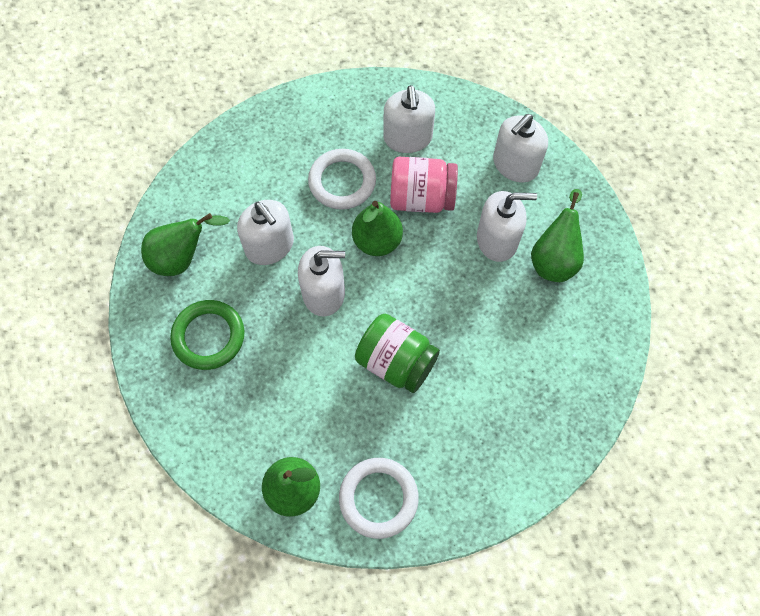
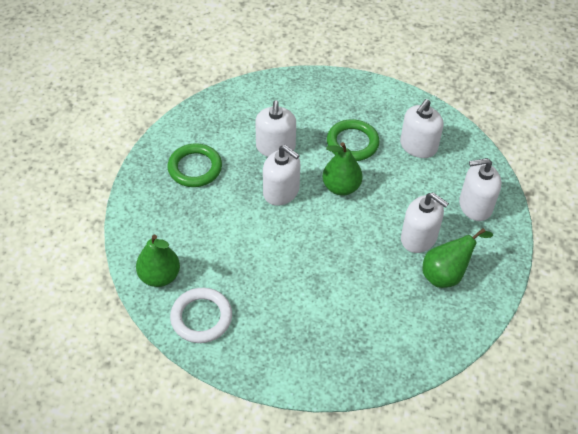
camera: 40 degrees right, 15 degrees down
green pear [141,213,230,276] -> none
white ring [308,149,376,210] -> green ring [327,119,380,161]
green jar [355,314,440,393] -> none
pink jar [390,157,458,213] -> none

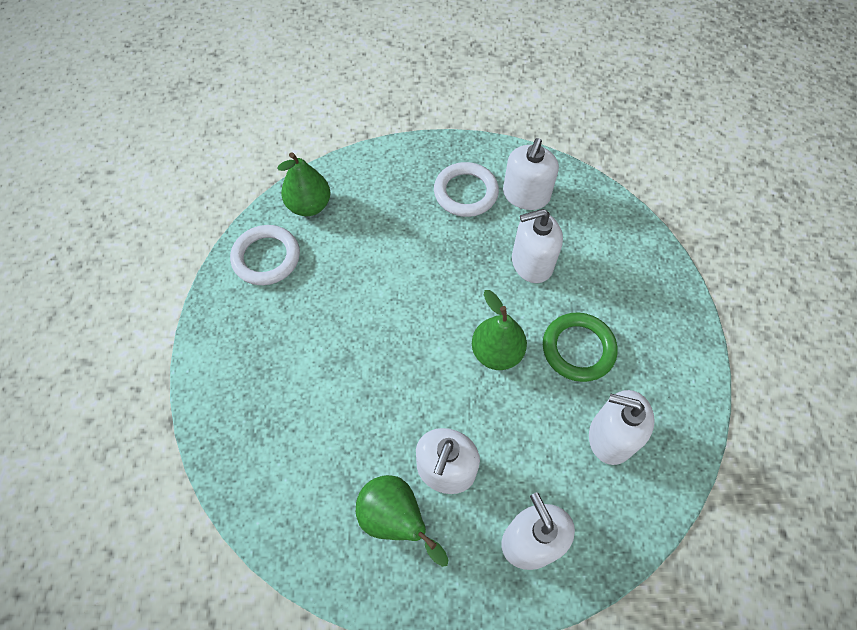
camera: 75 degrees right, 10 degrees up
green ring [168,143,222,187] -> white ring [434,162,499,217]
white soap dispenser [263,145,300,206] -> white soap dispenser moved to [503,138,559,210]

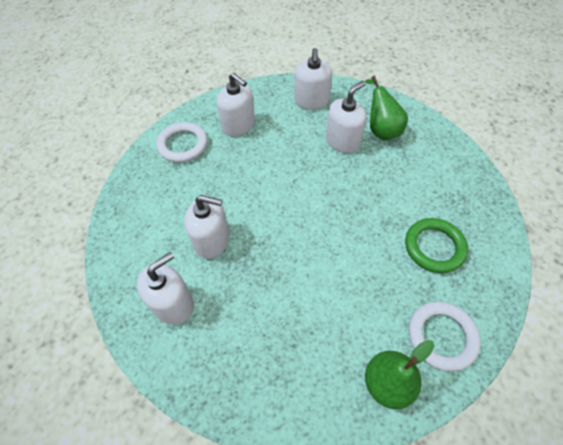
camera: 155 degrees left, 5 degrees down
white ring [434,162,499,217] -> white ring moved to [156,122,208,163]
green pear [472,290,527,370] -> none
green ring [543,312,617,382] -> green ring moved to [405,218,468,273]

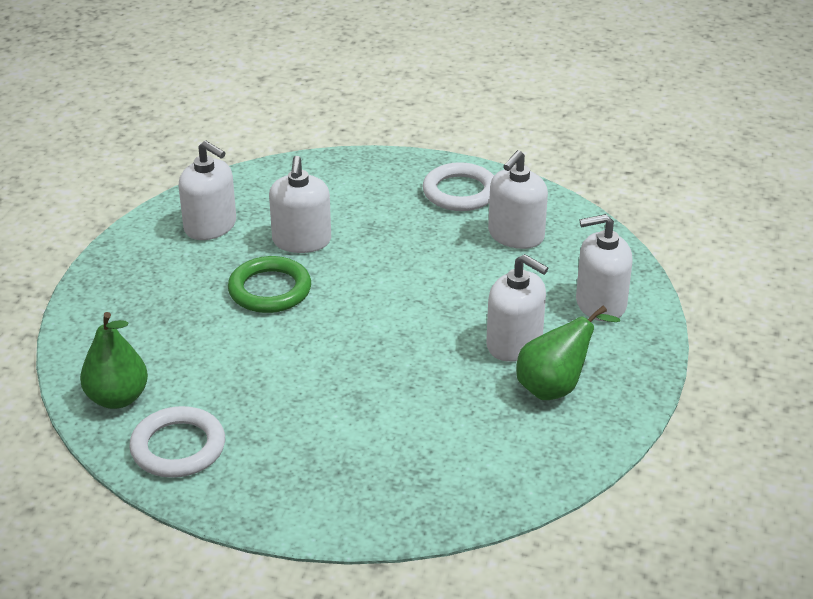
camera: 80 degrees right, 20 degrees down
green ring [405,218,468,273] -> green ring moved to [228,256,311,313]

